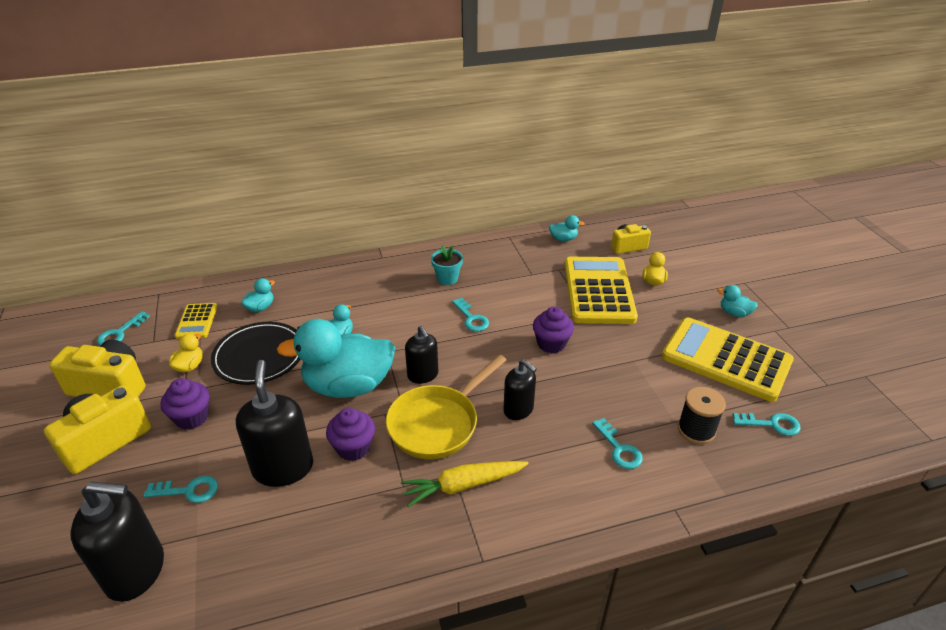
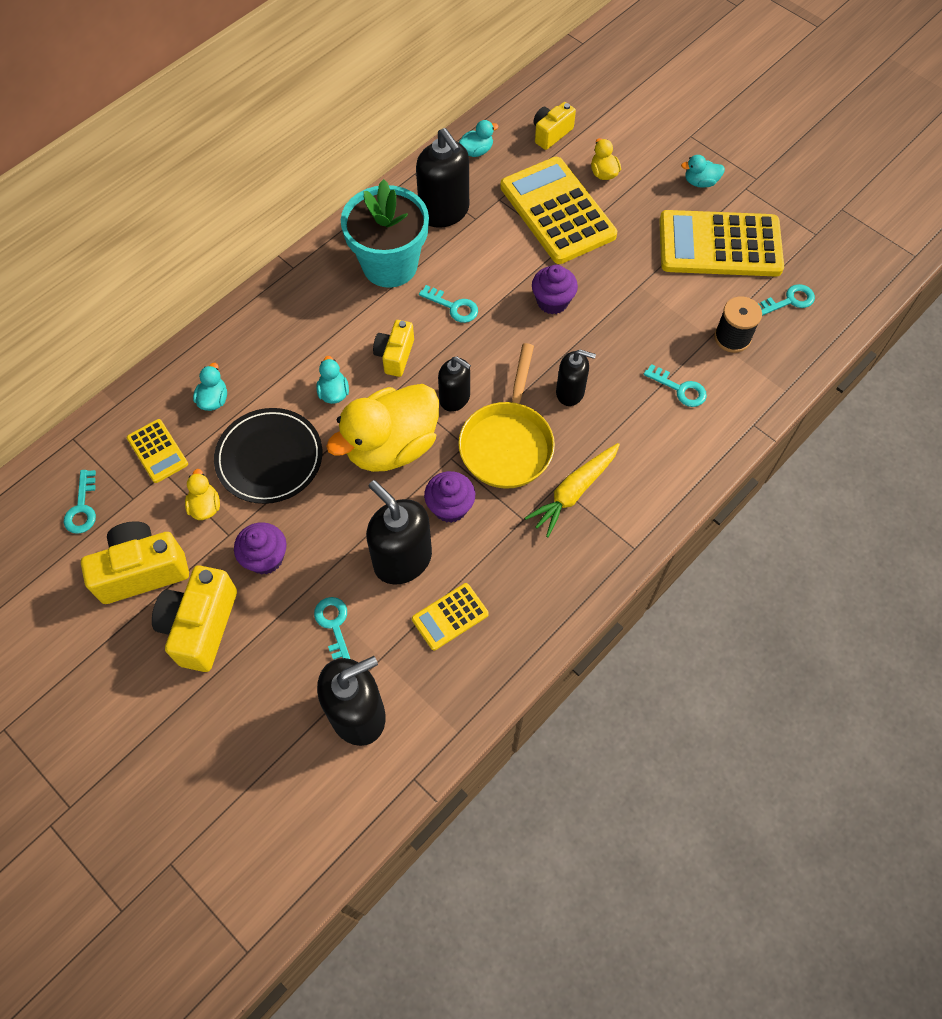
camera: 30 degrees left, 25 degrees up
turquoise key [143,476,218,503] -> turquoise key turned 75 degrees counterclockwise [314,597,350,660]
turquoise duck [277,319,396,398] -> yellow duck [326,384,439,472]
turquoise flower pot [431,246,463,285] -> turquoise flower pot [341,179,429,288], size x2.15
none -> yellow camera [373,320,414,377]
none -> yellow calculator [412,583,489,650]
none -> black soap dispenser [416,128,469,228]

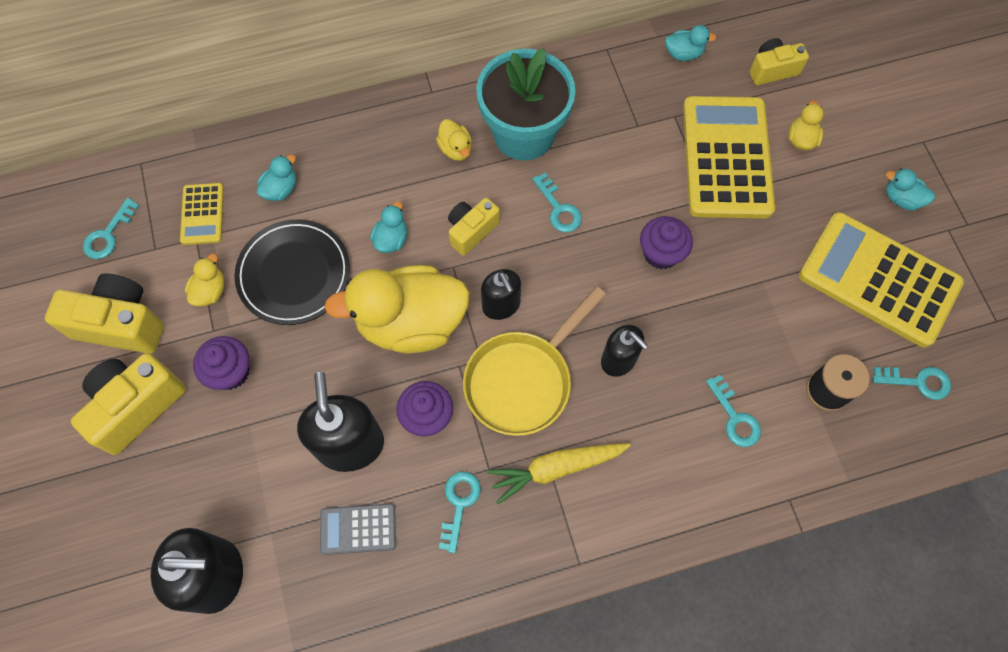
camera: 30 degrees right, 5 degrees up
turquoise key [314,597,350,660] -> turquoise key moved to [439,472,481,553]
yellow calculator [412,583,489,650] -> grey calculator [320,503,396,555]
black soap dispenser [416,128,469,228] -> none
none -> yellow duck [436,119,472,161]

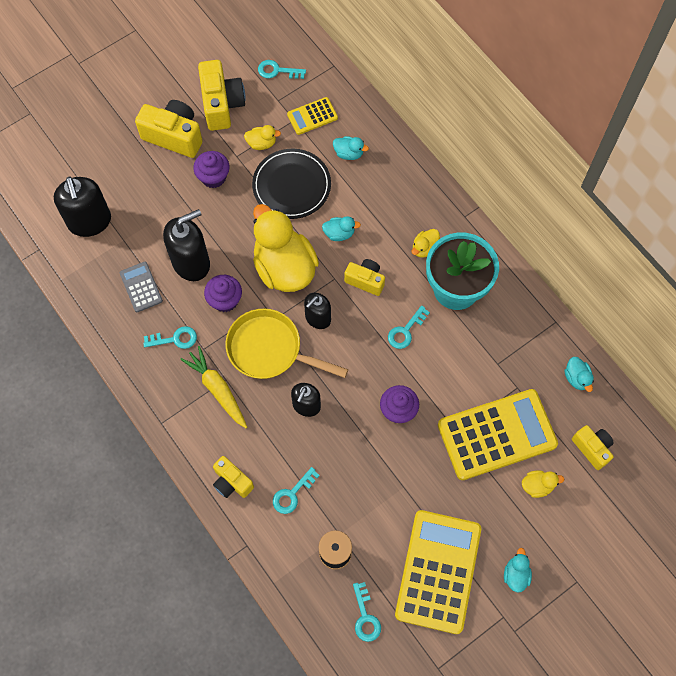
camera: 70 degrees right, 0 degrees up
none -> yellow camera [213,456,254,498]

